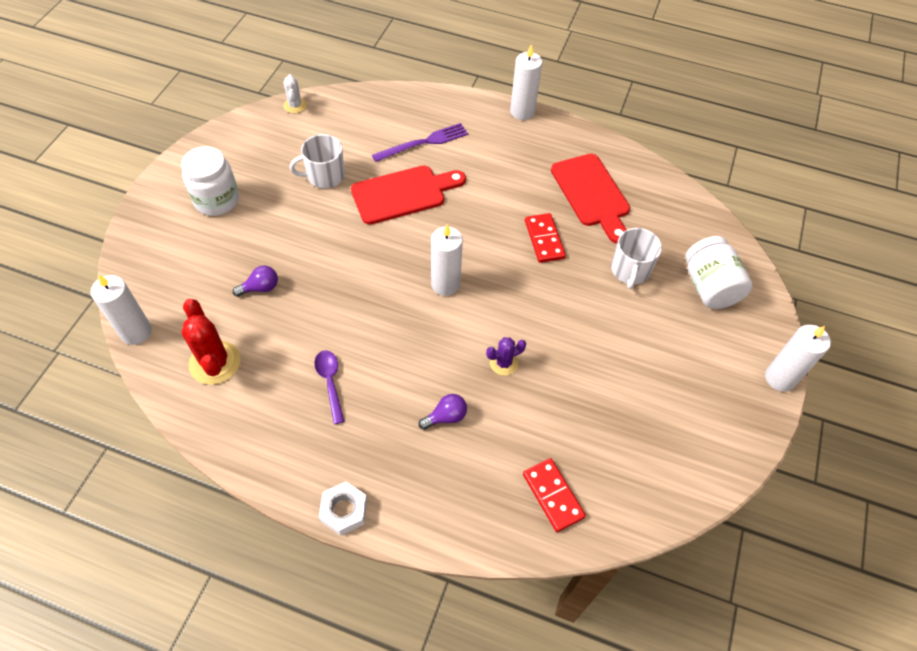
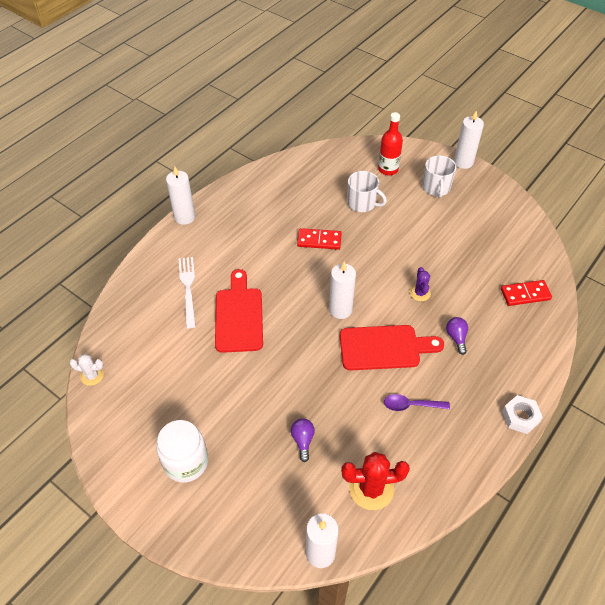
camera: 70 degrees left, 5 degrees down
white mug [290,134,345,188] -> white mug moved to [422,155,456,198]
purple fork [372,123,468,162] -> white fork [179,257,196,328]
red cutting board [551,154,630,244] -> red cutting board moved to [340,325,444,371]
white jar [686,236,752,309] -> red bottle [378,112,403,176]

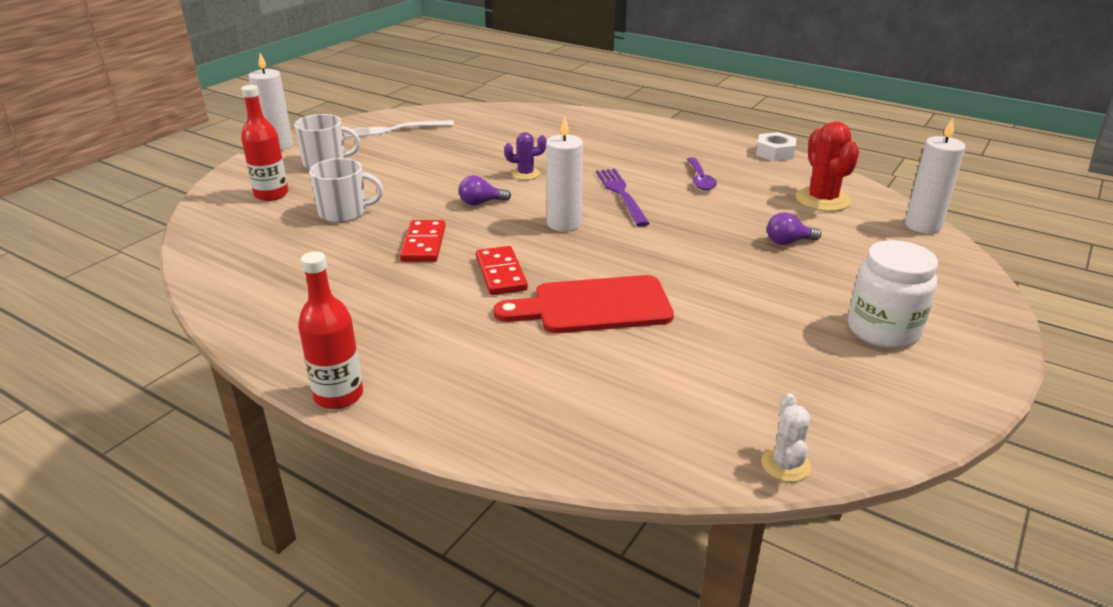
camera: 95 degrees left, 20 degrees down
white candle [166,167,195,225] -> red bottle [298,251,363,409]
white fork [179,257,196,328] -> white fork moved to [345,120,454,138]
red cutting board [340,325,444,371] -> purple fork [596,169,650,226]
white mug [347,171,387,212] -> white mug turned 60 degrees clockwise [309,158,383,223]
purple light bulb [446,317,468,355] -> purple light bulb moved to [459,175,511,206]
red domino [501,280,552,306] -> red domino moved to [476,246,528,295]
white nut [502,395,543,434] -> white nut moved to [756,132,796,161]

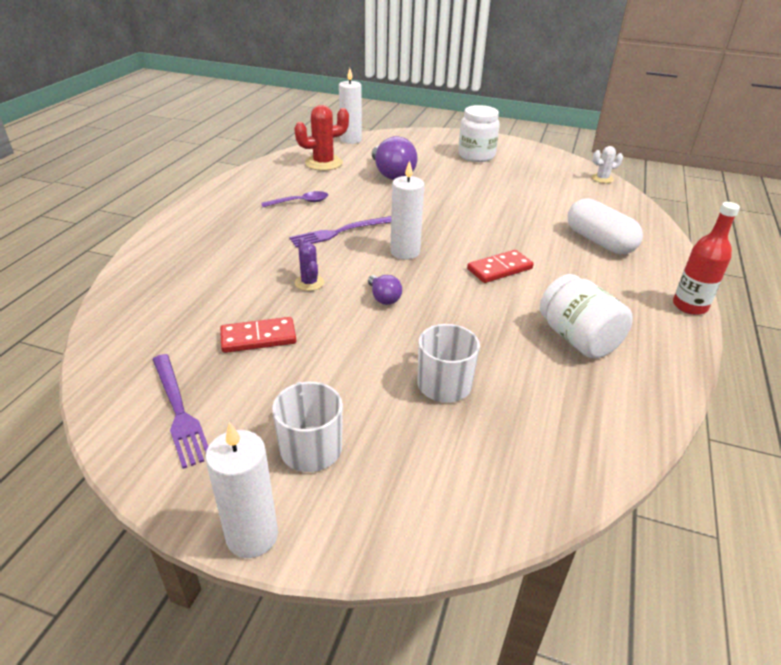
camera: 105 degrees left, 5 degrees up
red bottle [241,85,289,201] -> none
white fork [345,120,454,138] -> purple fork [152,354,209,469]
red domino [400,220,446,262] -> red domino moved to [220,317,296,353]
red cutting board [493,275,674,333] -> none
white nut [756,132,796,161] -> none
purple light bulb [767,212,821,245] -> purple light bulb [372,136,417,180], size x1.92
none -> white jar [540,274,633,359]
none -> white capsule [568,198,643,254]

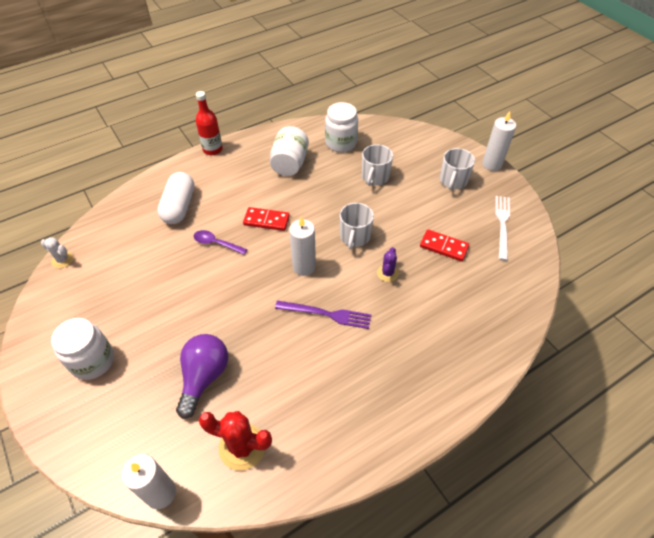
camera: 140 degrees left, 15 degrees up
purple fork [152,354,209,469] -> white fork [495,196,510,261]
purple spoon [261,191,328,207] -> purple spoon moved to [194,230,247,255]
purple light bulb [368,275,402,305] -> white mug [340,203,374,249]
none -> white jar [325,102,358,152]

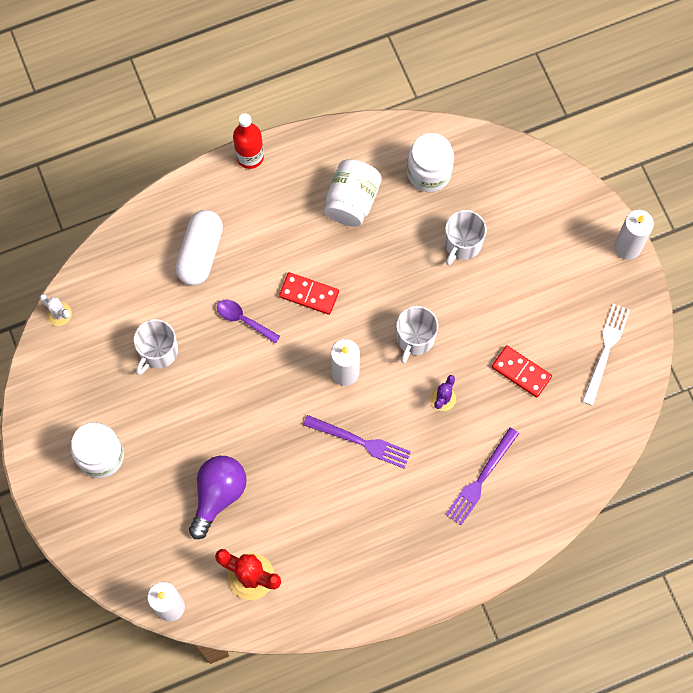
camera: 10 degrees right, 20 degrees up
white mug [440,148,475,190] -> white mug moved to [134,319,178,375]
none -> purple fork [446,427,519,525]

